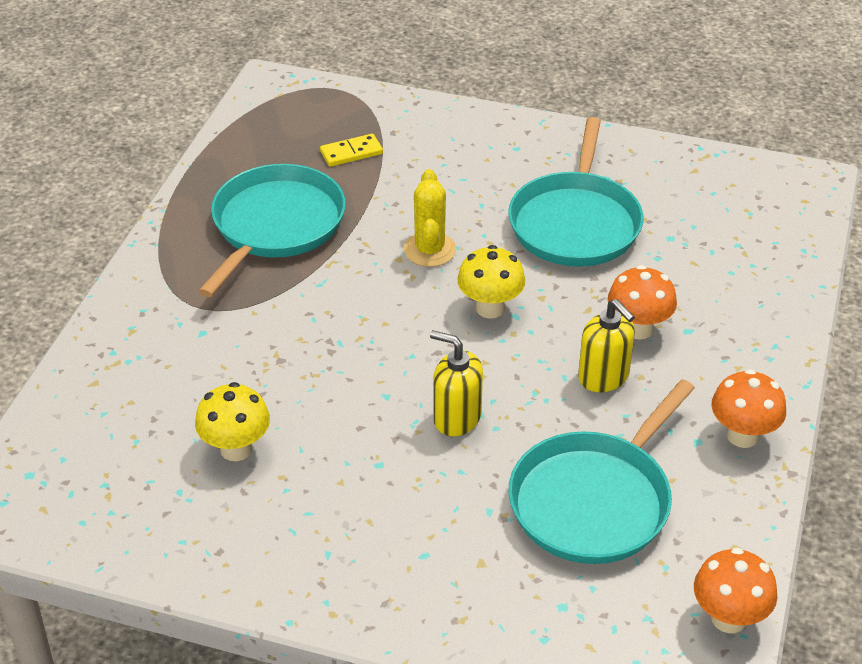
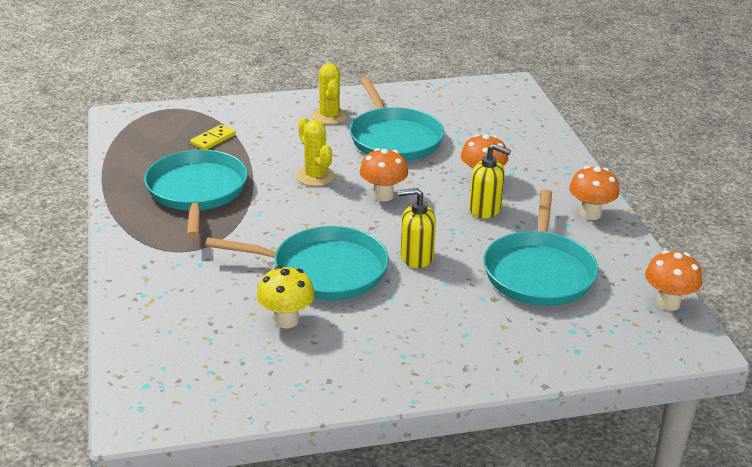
camera: 30 degrees left, 10 degrees down
yellow mushroom [457,245,526,319] -> orange mushroom [360,148,408,201]
none -> turquoise pan [205,226,389,300]
none -> yellow cactus [312,63,347,125]

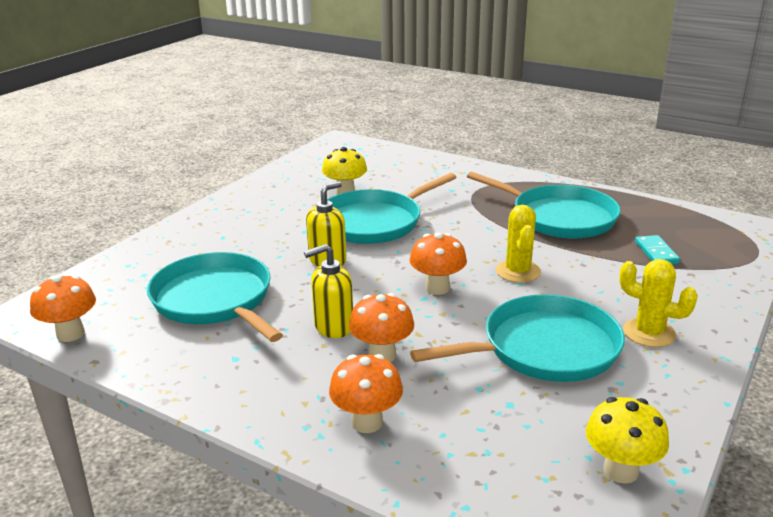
camera: 135 degrees right, 5 degrees down
yellow domino [190,124,236,150] -> turquoise domino [635,235,680,264]
yellow cactus [296,117,335,186] -> yellow cactus turned 75 degrees clockwise [496,205,541,283]
turquoise pan [350,77,444,161] -> turquoise pan turned 135 degrees clockwise [410,294,625,382]
orange mushroom [569,166,619,220] -> orange mushroom moved to [329,354,403,433]
none -> yellow mushroom [586,397,669,484]

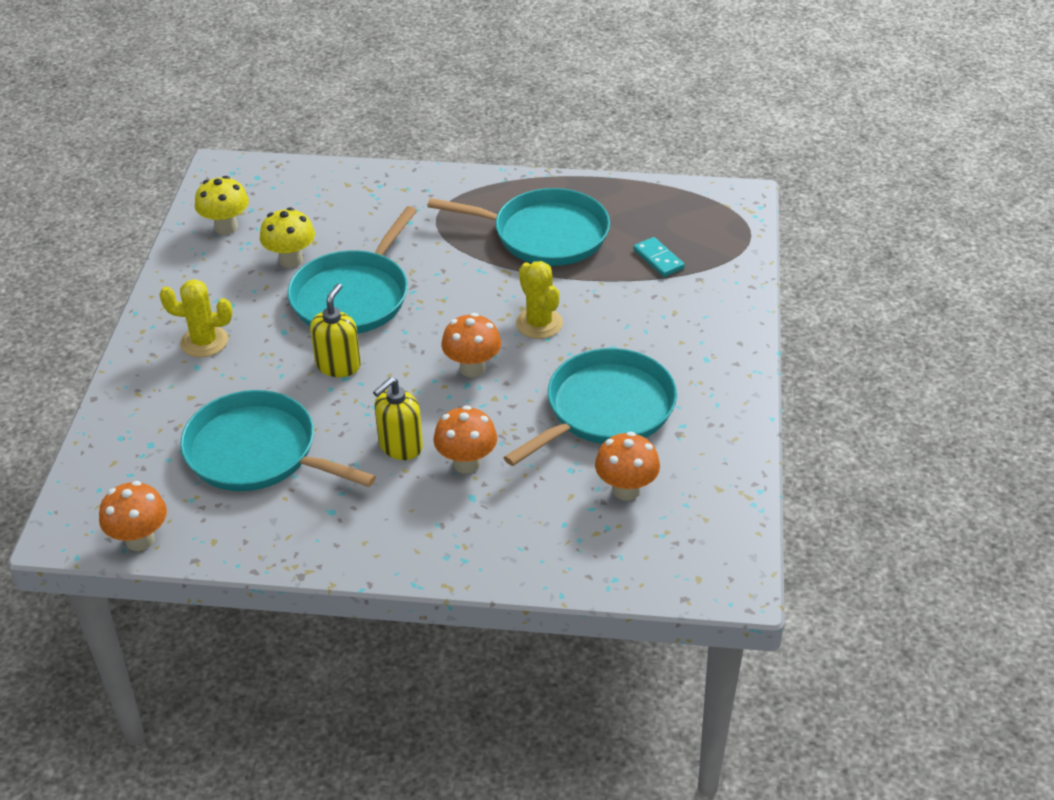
camera: 25 degrees left, 15 degrees up
orange mushroom [329,354,403,433] -> orange mushroom moved to [595,431,660,501]
yellow mushroom [586,397,669,484] -> yellow mushroom moved to [195,176,249,235]
yellow cactus [619,259,698,347] -> yellow cactus moved to [159,279,233,357]

